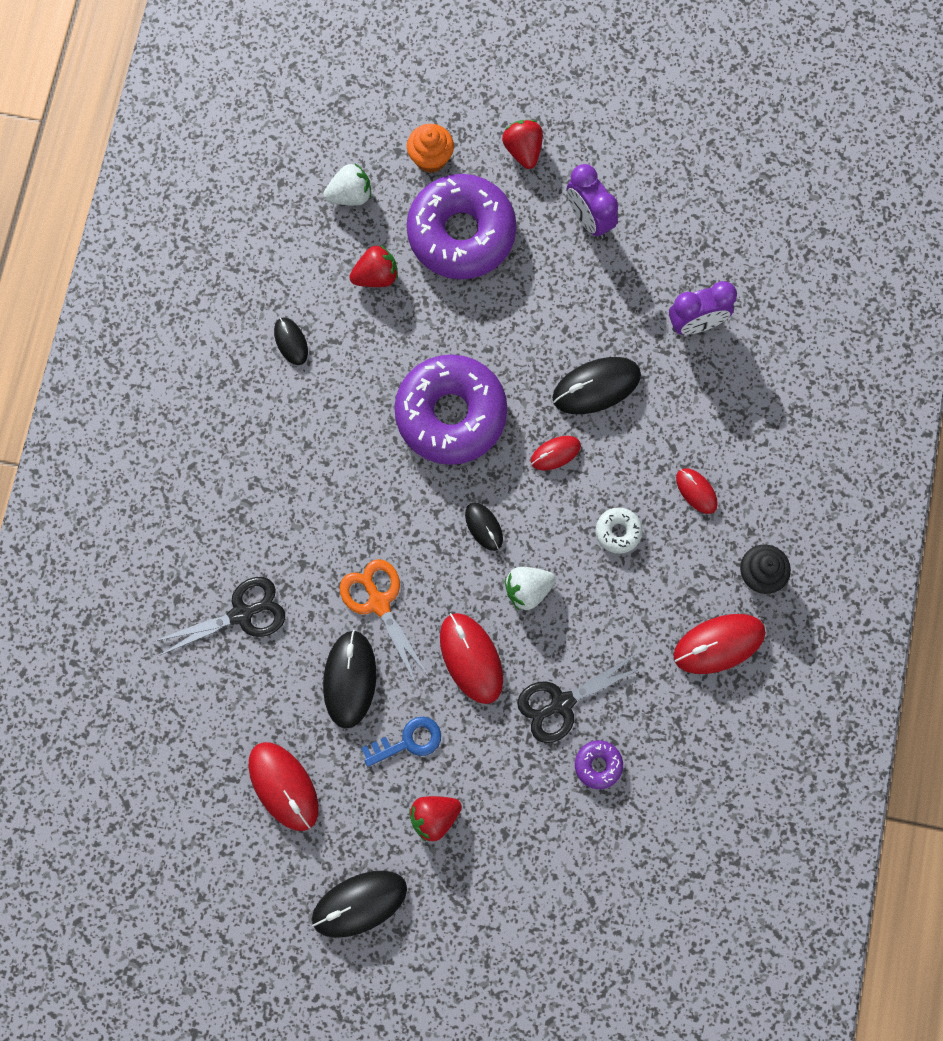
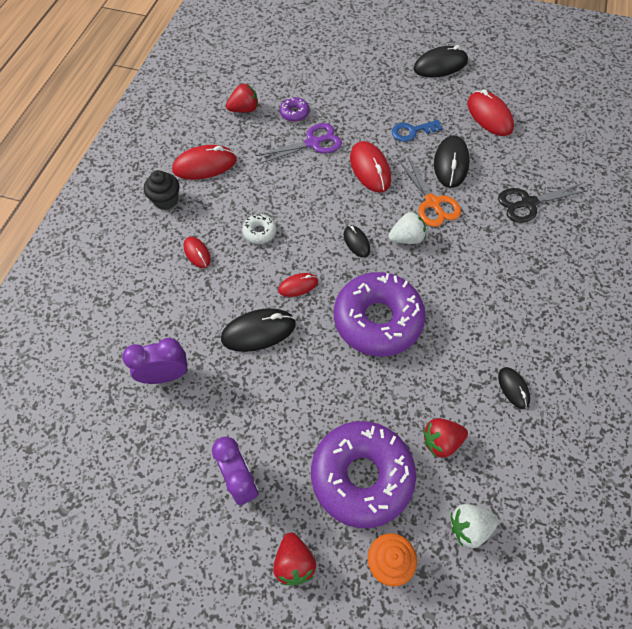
camera: 175 degrees left, 15 degrees down
red strawberry [409,796,462,841] -> red strawberry moved to [226,83,258,113]
white strawberry [505,567,556,610] -> white strawberry moved to [388,212,426,244]
black scissors [517,654,645,743] -> purple scissors [256,123,342,164]

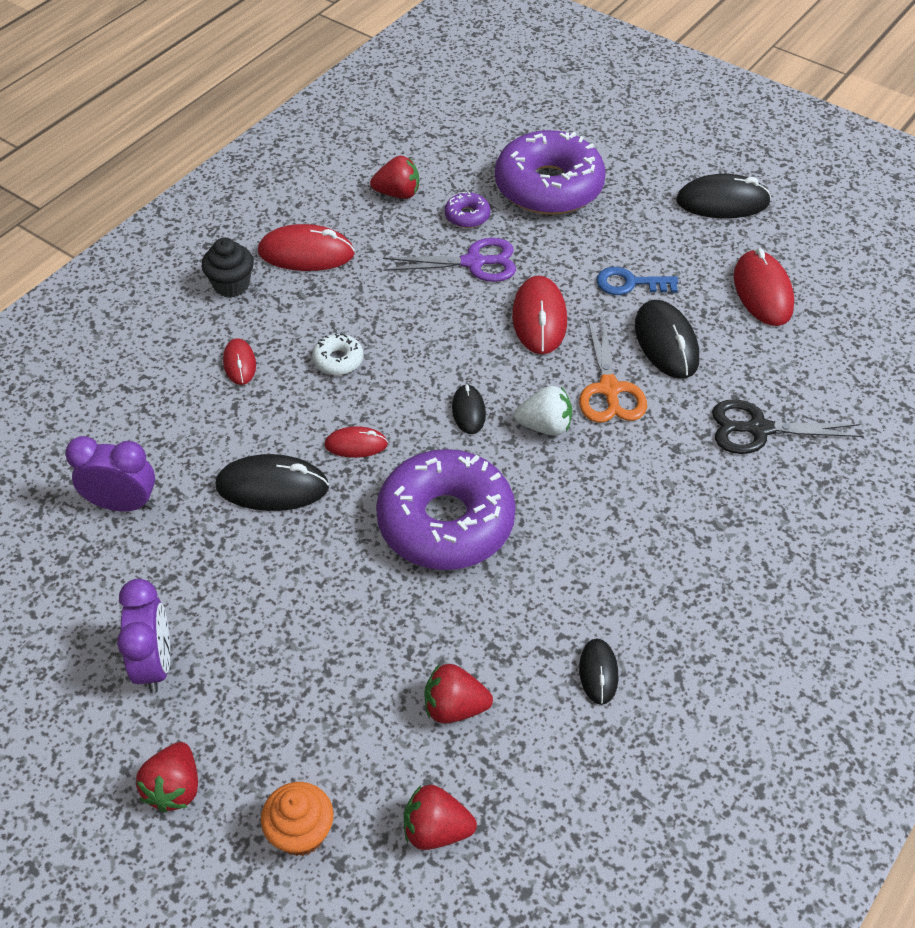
camera: 20 degrees right, 10 degrees down
purple donut [311,421,416,528] -> purple donut moved to [495,130,606,215]
black mouse [434,135,470,188] -> black mouse turned 45 degrees counterclockwise [635,300,699,379]
white strawberry [451,504,499,548] -> red strawberry [404,785,477,850]

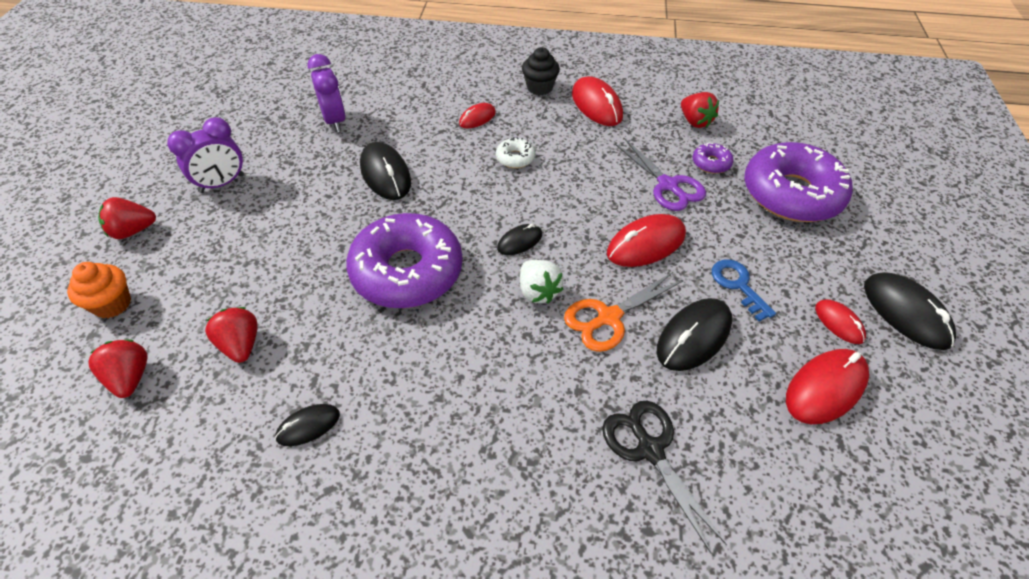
camera: 60 degrees right, 0 degrees up
red mouse [324,426,388,458] -> red mouse moved to [815,299,866,344]

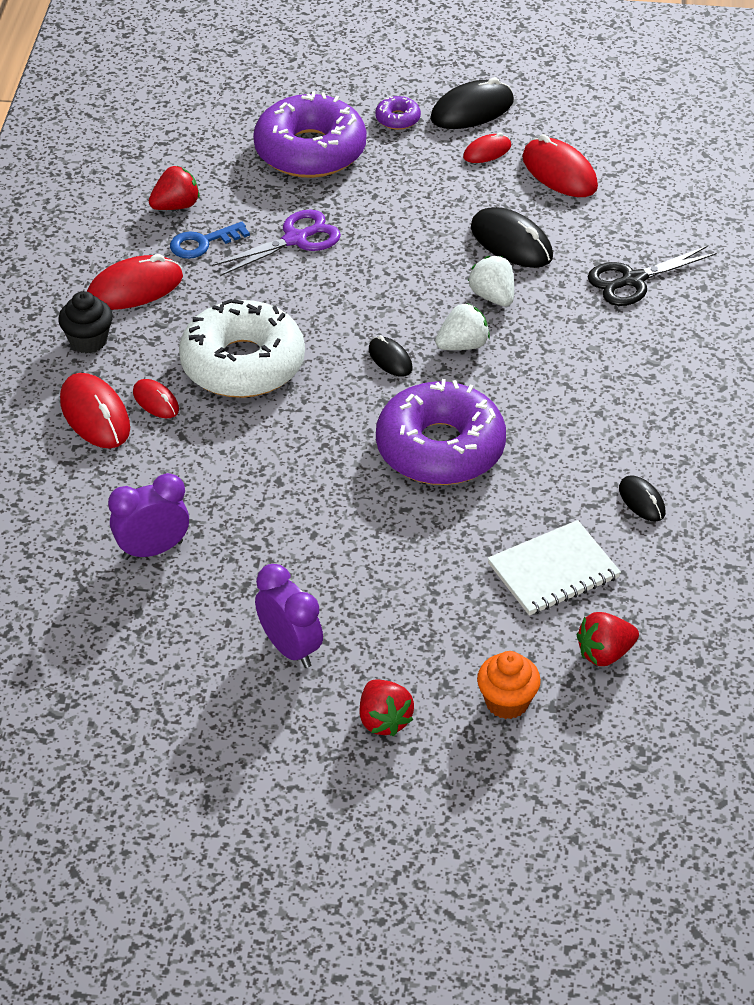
camera: 90 degrees left, 5 degrees down
red strawberry [205,307,258,363] -> white notebook [488,520,621,616]
black mouse [360,142,411,200] -> none
white donut [496,137,535,168] -> white donut [179,299,305,398], size x2.44
orange scissors [564,272,684,352] -> white strawberry [468,256,514,306]
red mouse [607,214,686,267] -> red mouse moved to [60,373,130,448]
purple donut [693,142,733,174] -> purple donut moved to [375,96,421,130]
blue key [712,260,776,322] -> blue key moved to [170,222,250,259]

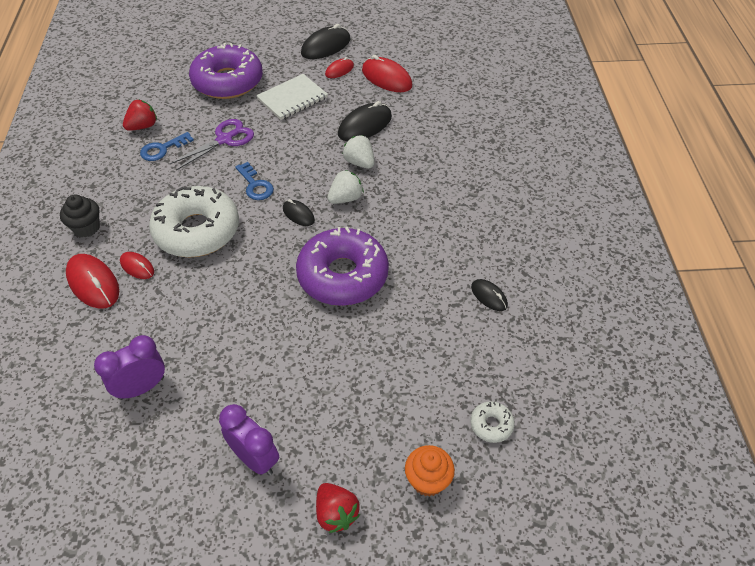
camera: 10 degrees left, 5 degrees up
red mouse [87,254,183,310] -> none
purple donut [375,96,421,130] -> none
black mouse [471,207,553,268] -> black mouse turned 75 degrees counterclockwise [338,101,392,141]
white notebook [488,520,621,616] -> white notebook moved to [256,74,328,120]
red strawberry [577,612,639,666] -> white donut [470,401,515,443]
black scissors [588,246,717,306] -> none
none -> blue key [235,162,274,200]

